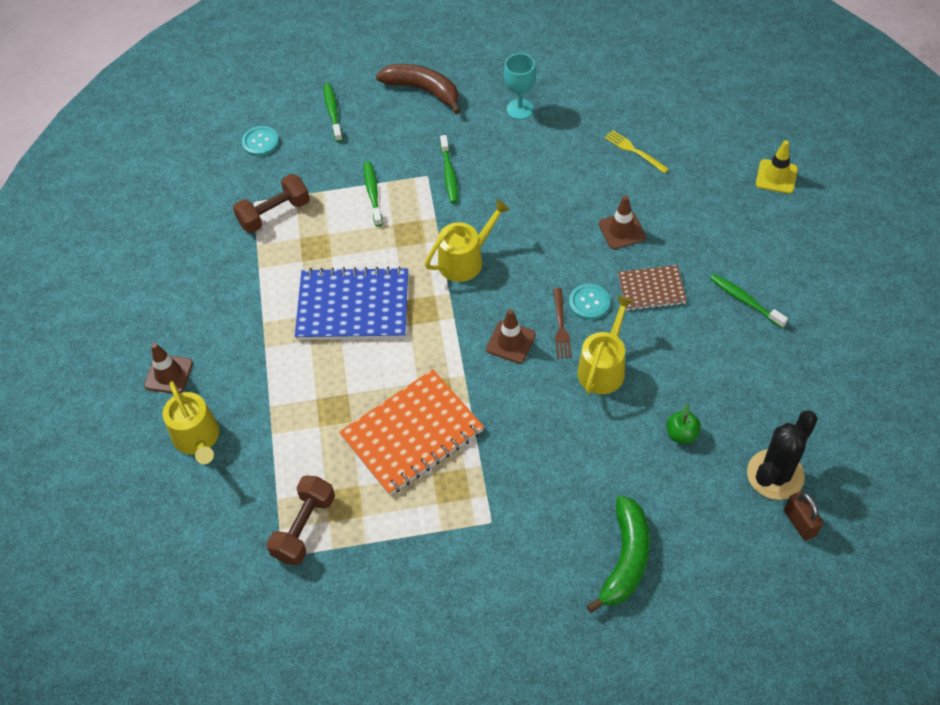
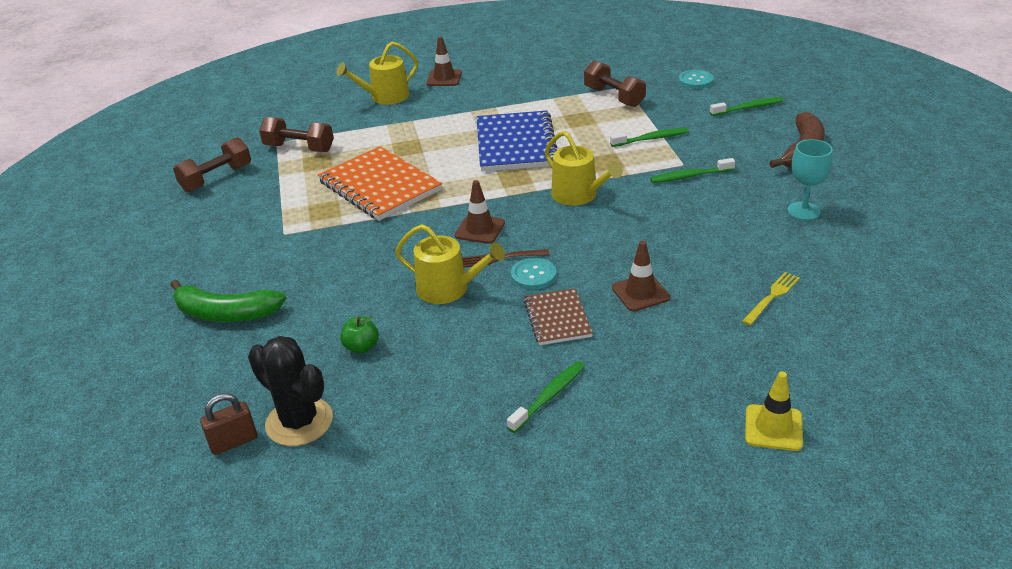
camera: 85 degrees right, 20 degrees down
none -> brown dumbbell [173,137,251,192]

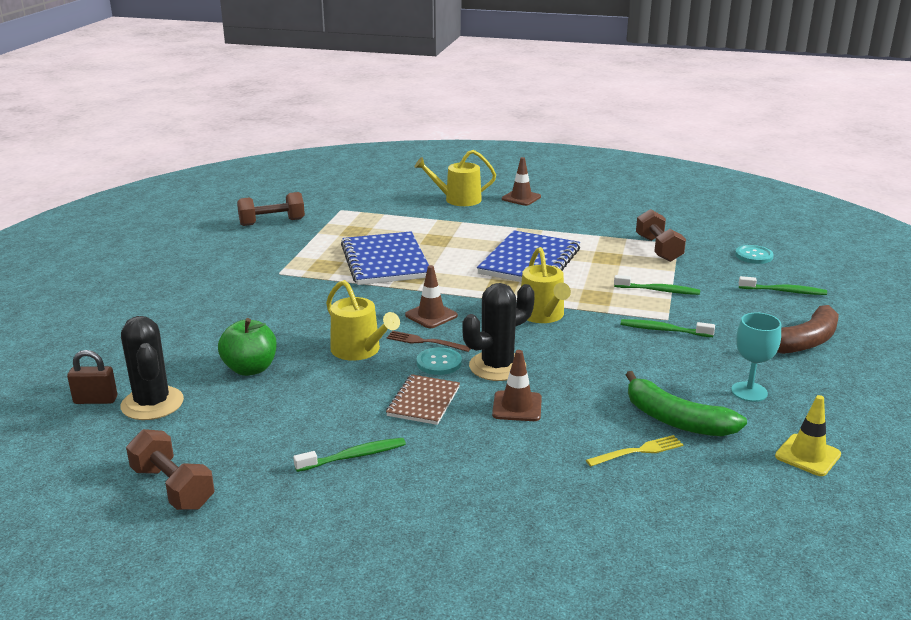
camera: 25 degrees right, 10 degrees down
green banana [170,279,286,322] -> green banana moved to [626,371,747,437]
brown dumbbell [259,117,334,152] -> brown dumbbell moved to [126,429,215,510]
orange notebook [318,146,442,221] -> blue notebook [341,231,429,285]
green apple [340,316,379,353] -> green apple [218,318,277,376], size x1.64
yellow traffic cone [745,371,803,451] -> yellow traffic cone moved to [775,395,841,476]
none -> black cactus [462,283,535,381]

